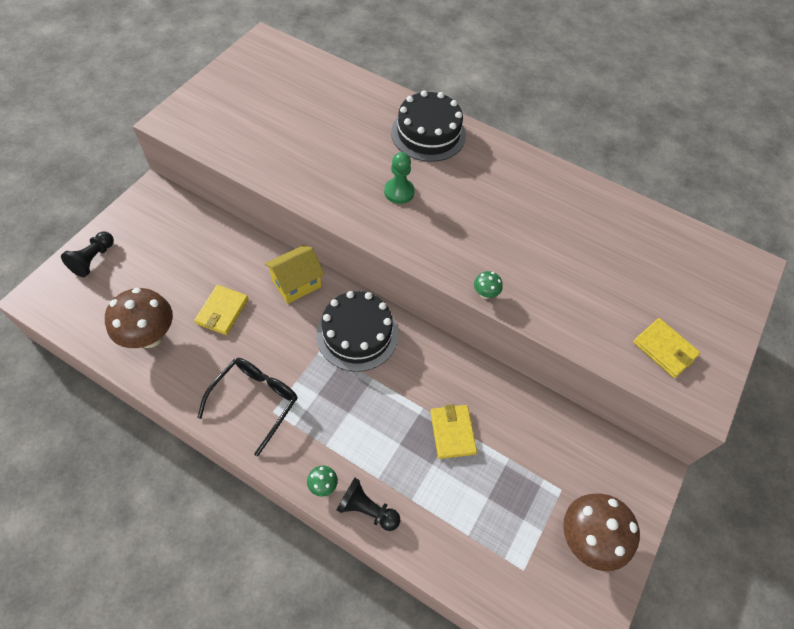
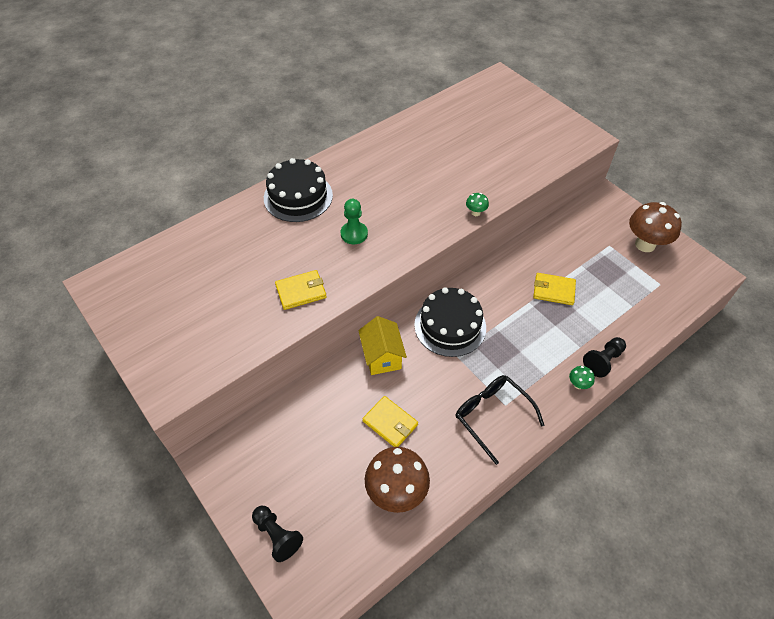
camera: 65 degrees left, 5 degrees down
yellow wallet [633,318,700,378] -> yellow wallet moved to [275,270,327,310]

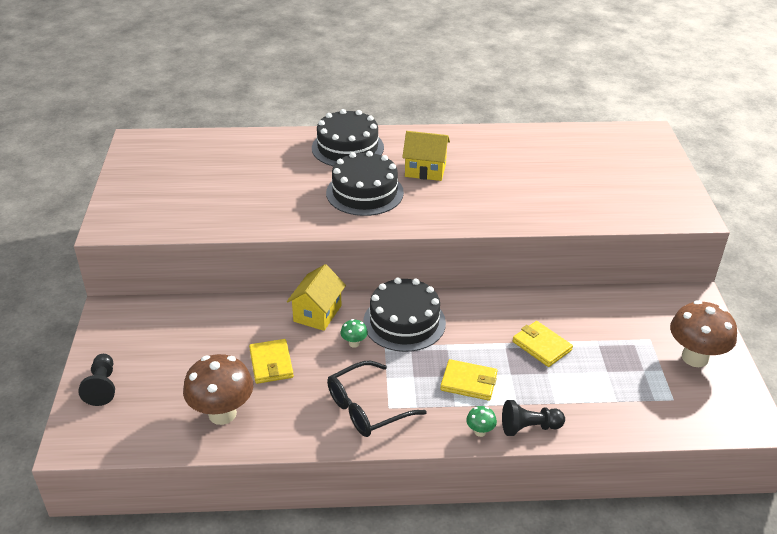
camera: 35 degrees right, 15 degrees down
yellow wallet [275,270,327,310] -> yellow wallet moved to [440,359,497,401]
green pawn [340,199,368,244] -> black cake [326,151,404,216]
black glasses [455,375,545,465] -> black glasses turned 120 degrees counterclockwise [327,361,427,437]
green mushroom [466,193,489,216] -> green mushroom moved to [340,319,368,348]
none -> yellow house [402,131,450,181]

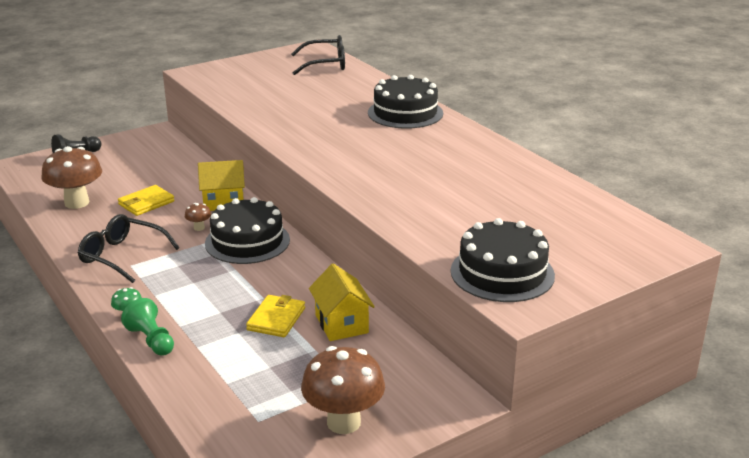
camera: 60 degrees right, 10 degrees down
black cake [326,151,404,216] -> black cake moved to [451,218,555,302]
green mushroom [340,319,368,348] -> brown mushroom [185,203,211,231]
yellow house [402,131,450,181] -> yellow house moved to [309,264,375,341]
yellow wallet [440,359,497,401] -> none
black pawn [502,400,565,436] -> green pawn [121,298,174,355]
none -> black glasses [291,35,345,75]

